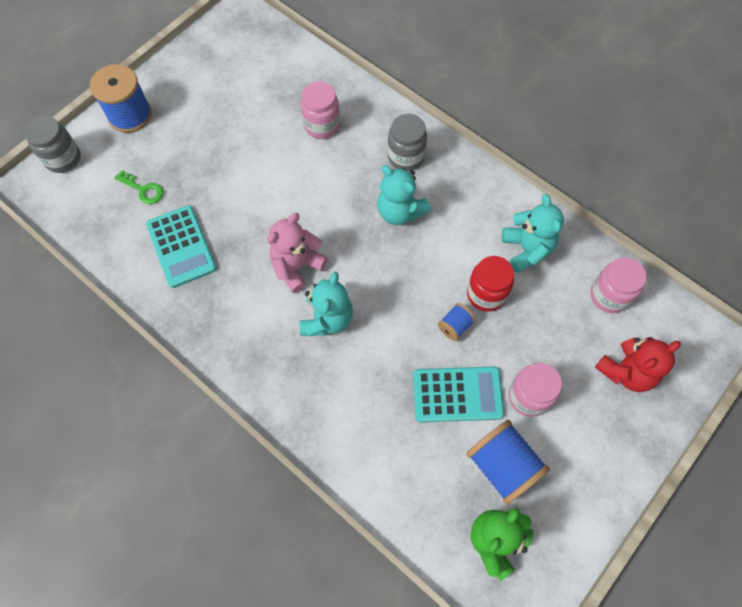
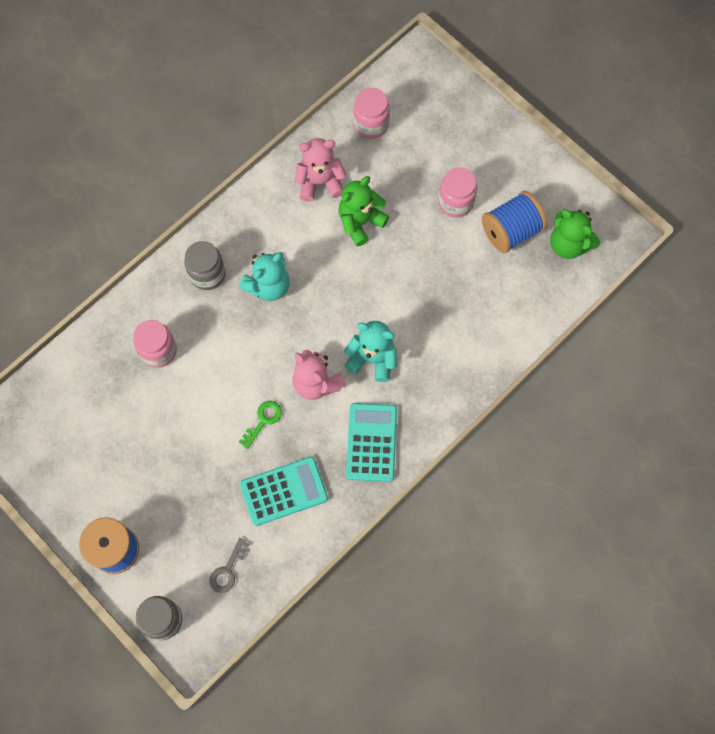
camera: 85 degrees left, 5 degrees up
green key [114,170,163,204] -> green key moved to [239,401,282,449]
turquoise calculator [413,366,504,422] -> turquoise calculator moved to [346,403,397,482]
blue spool [438,303,475,341] -> none
red jar [467,256,514,312] -> green teddy bear [338,176,389,247]
turquoise teddy bear [502,194,564,273] -> pink teddy bear [294,138,347,202]
red teddy bear [595,337,681,392] -> none
none -> grey key [209,538,249,593]

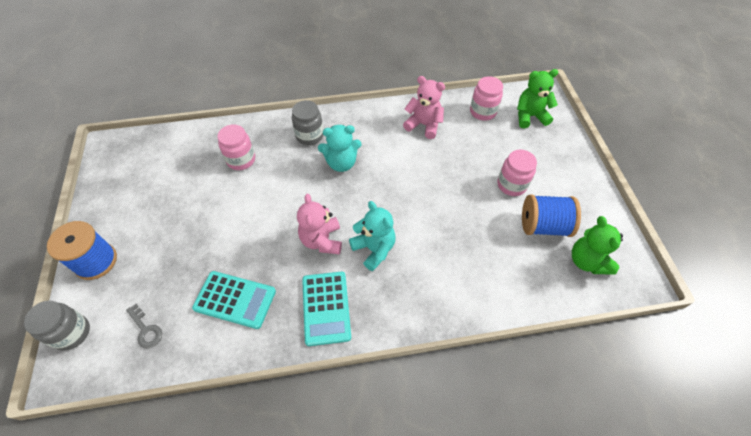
camera: 35 degrees right, 15 degrees down
grey key [209,538,249,593] -> grey key turned 105 degrees counterclockwise [126,304,162,348]
green key [239,401,282,449] -> none
green teddy bear [338,176,389,247] -> green teddy bear moved to [517,69,558,128]
turquoise calculator [346,403,397,482] -> turquoise calculator turned 135 degrees clockwise [302,272,351,346]

